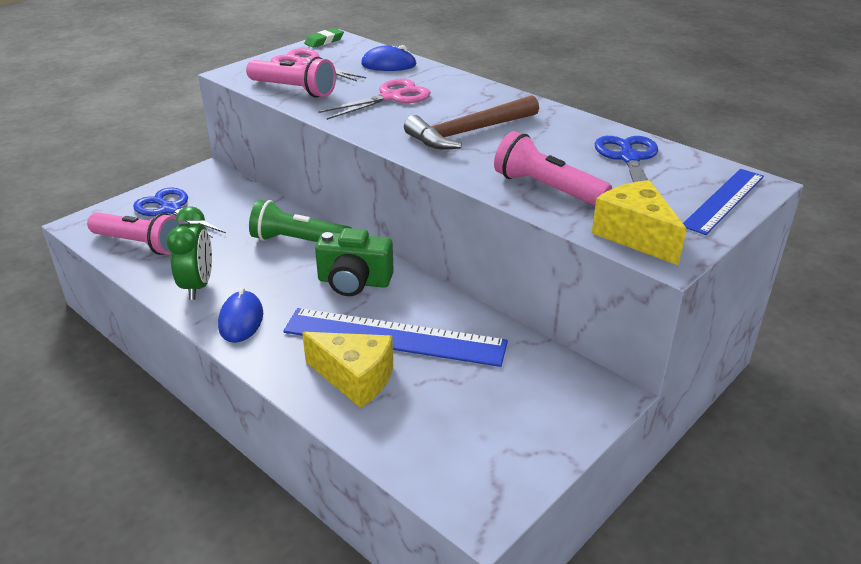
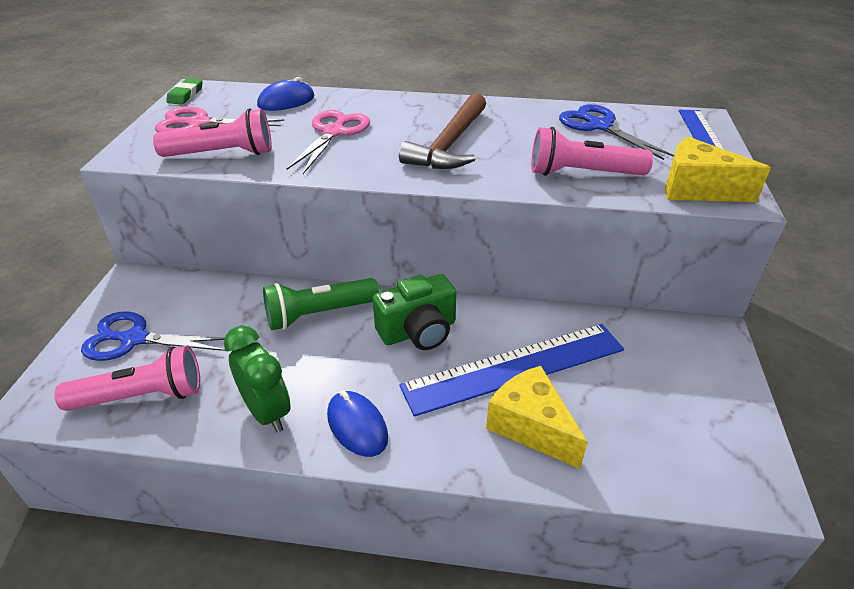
camera: 35 degrees left, 5 degrees up
yellow cheese [302,332,393,408] -> yellow cheese turned 120 degrees counterclockwise [486,366,588,469]

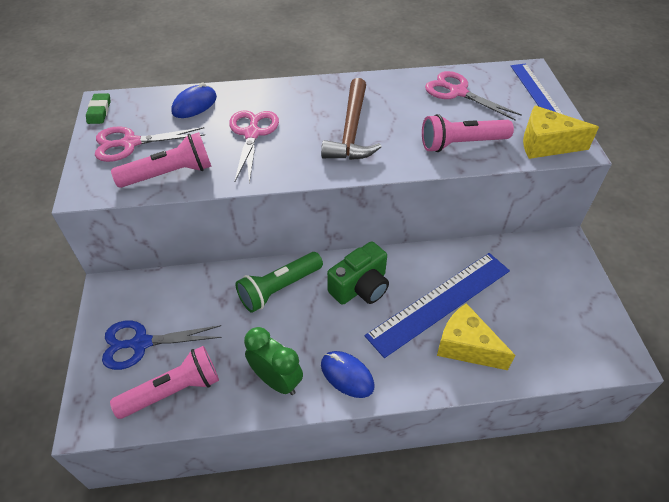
camera: 15 degrees left, 10 degrees up
blue scissors [559,104,674,160] -> pink scissors [425,71,522,121]

